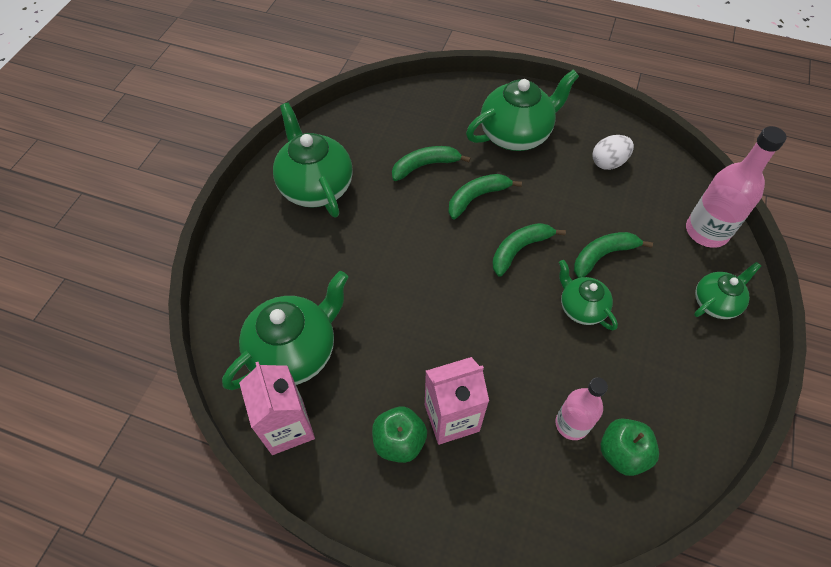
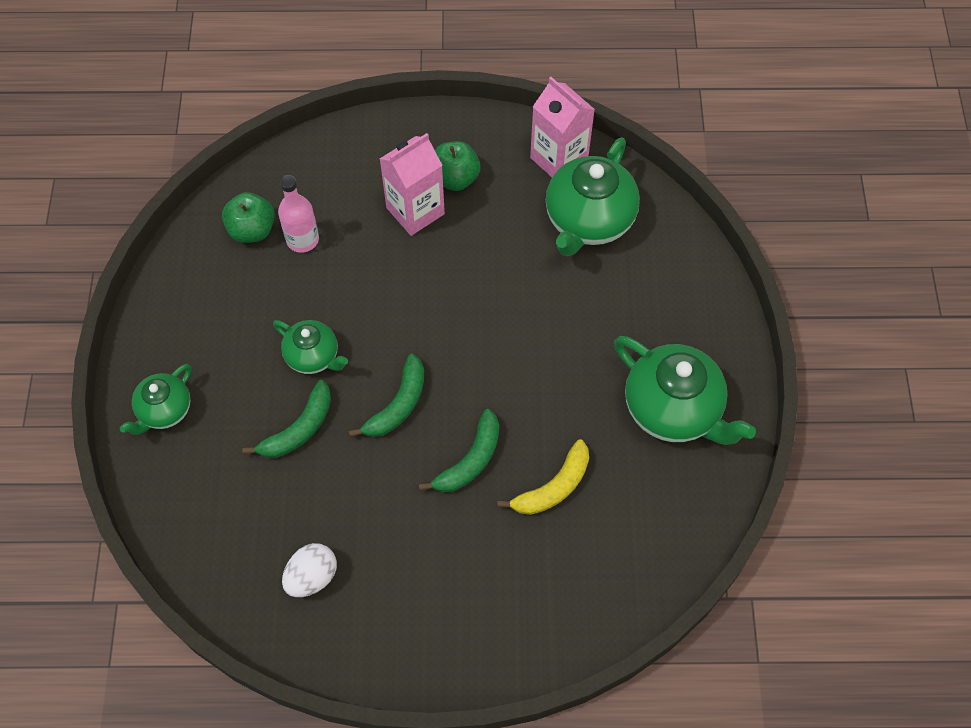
camera: 160 degrees right, 5 degrees up
green banana [392,146,470,181] -> yellow banana [497,439,589,515]
green teapot [466,70,579,151] -> none
pink bottle [686,126,786,248] -> none

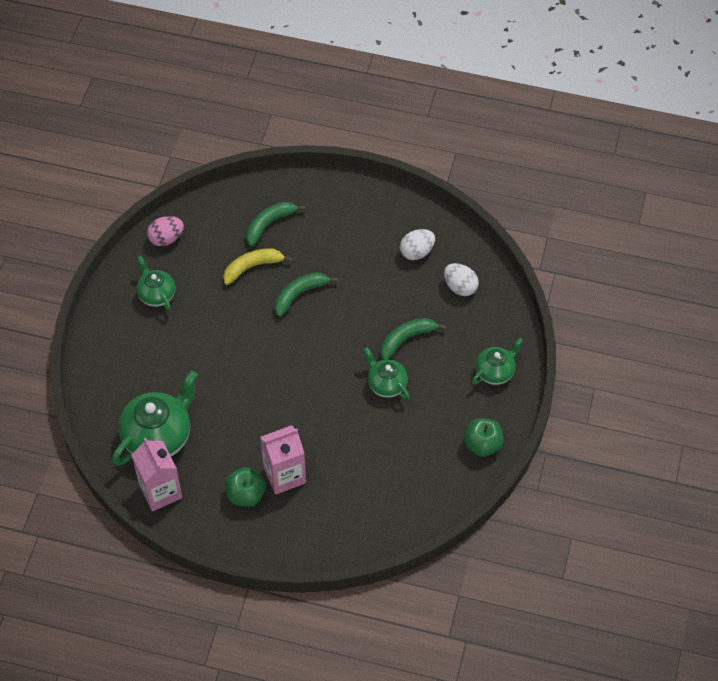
camera: 165 degrees left, 5 degrees down
green apple [222,192,275,243] -> green apple moved to [464,418,504,457]
pink bottle [278,175,319,253] -> none
green banana [349,354,424,437] -> green banana moved to [246,202,305,247]
green teapot [614,336,756,445] -> green teapot [137,256,175,311], size x0.57
none -> pink egg [147,216,184,246]
none -> white egg [444,263,479,296]

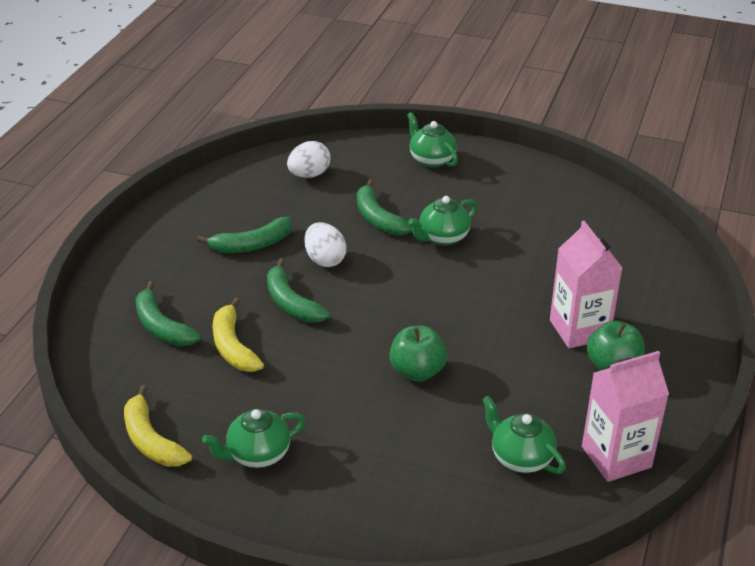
camera: 85 degrees left, 20 degrees down
green teapot [112,370,198,466] -> green teapot [482,396,566,474], size x0.57
pink egg [147,216,184,246] -> yellow banana [124,385,192,467]
white egg [400,229,435,260] -> white egg moved to [304,222,346,267]
green apple [464,418,504,457] -> green apple moved to [389,326,447,382]
none -> green banana [197,217,292,253]

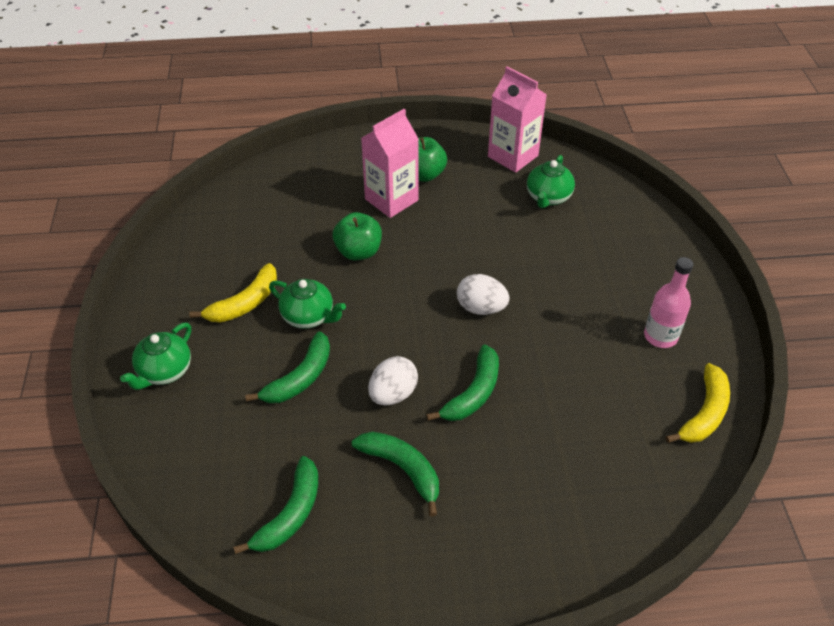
camera: 115 degrees left, 10 degrees up
green banana [136,281,201,346] -> green banana moved to [233,456,318,554]
green teapot [202,409,306,468] -> pink bottle [644,257,693,348]
yellow banana [213,297,264,372] -> yellow banana moved to [189,263,277,323]
white egg [287,141,331,178] -> white egg moved to [457,274,510,315]
green apple [389,326,447,382] -> green apple moved to [333,212,382,260]

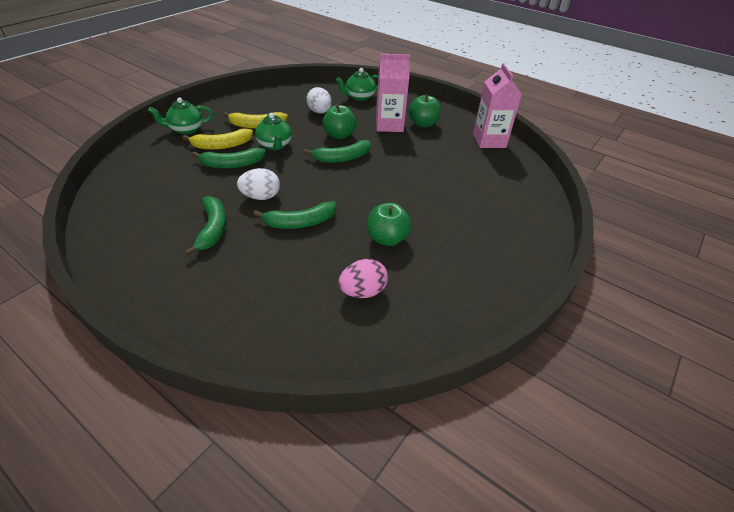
camera: 40 degrees right, 5 degrees down
green banana [233,456,318,554] -> green banana moved to [303,140,371,163]
white egg [457,274,510,315] -> white egg moved to [306,87,332,113]
green teapot [527,155,575,208] -> green teapot moved to [336,68,378,101]
pink bottle [644,257,693,348] -> none
yellow banana [665,363,730,443] -> yellow banana moved to [182,129,253,150]
none -> pink egg [338,259,388,298]
none -> green apple [367,203,412,246]

